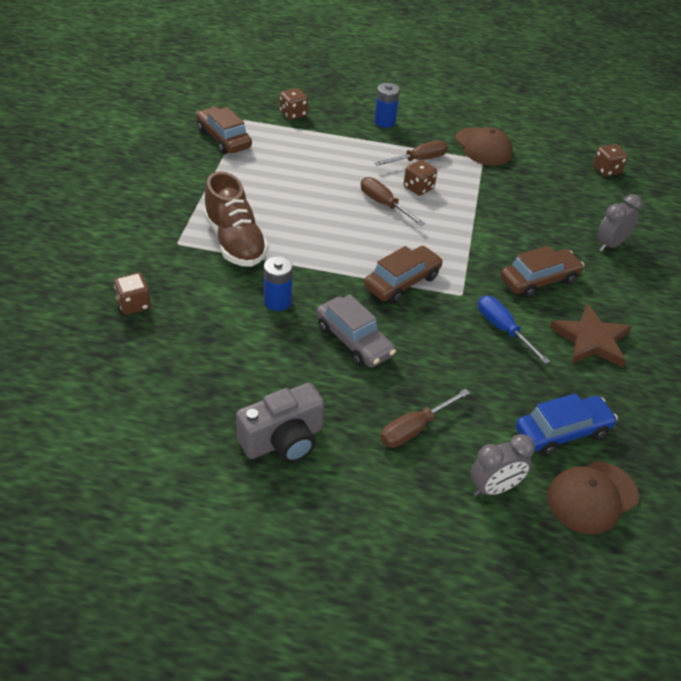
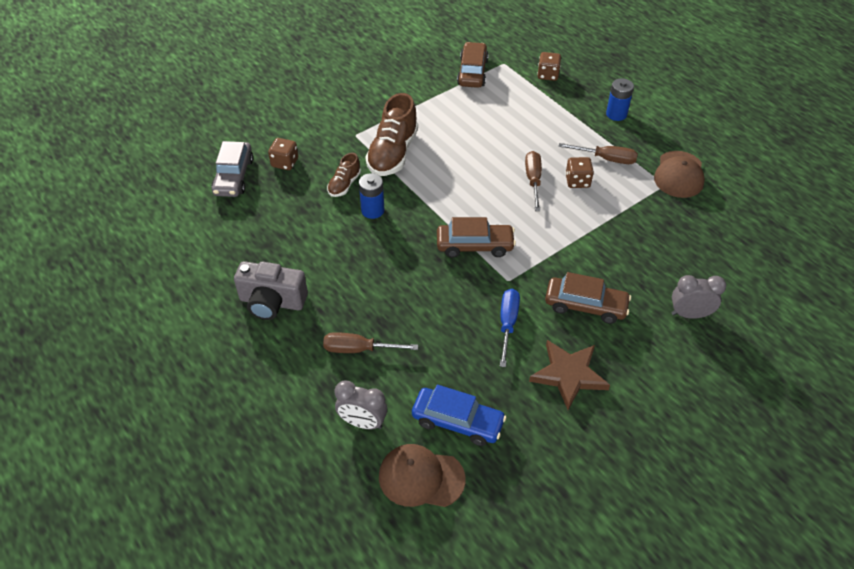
camera: 45 degrees right, 5 degrees up
grey car [316,294,396,367] -> grey car moved to [211,141,254,197]
brown dice [593,144,628,176] -> none
none -> brown shoe [327,153,361,197]

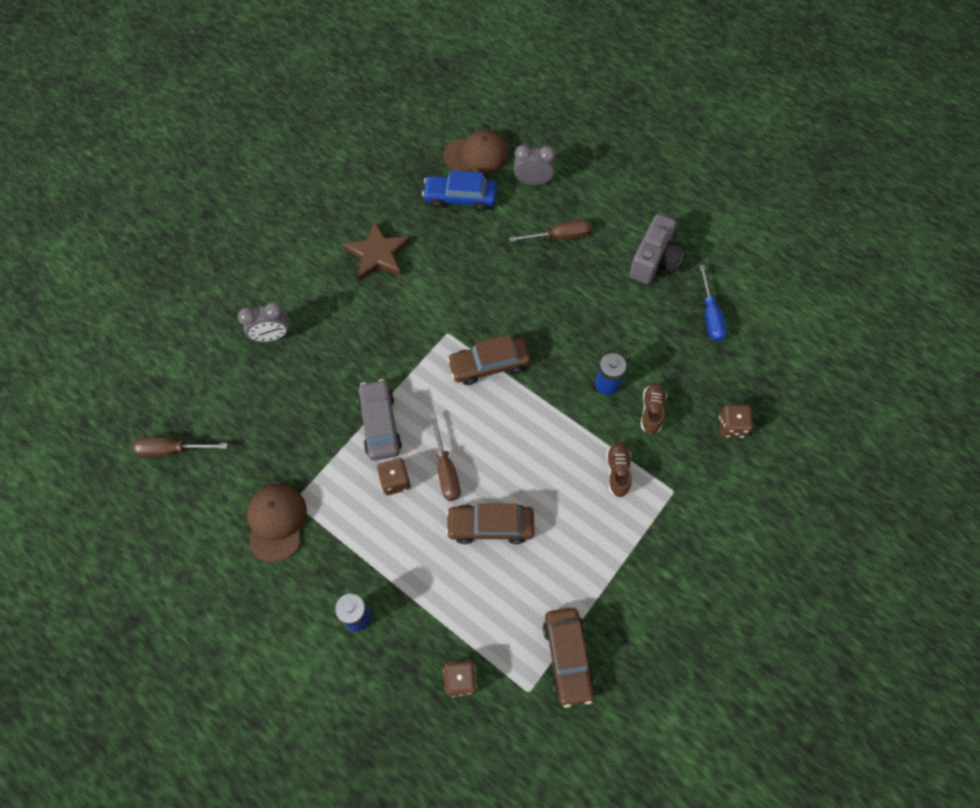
camera: 165 degrees right, 15 degrees up
grey car [211,141,254,197] -> grey car moved to [357,379,402,460]
grey camera [234,261,308,320] -> grey camera turned 120 degrees clockwise [629,214,685,284]
brown shoe [365,93,418,176] -> brown shoe [606,442,632,497], size x0.53
blue screwdriver [500,289,520,367] -> blue screwdriver moved to [699,265,727,342]
brown car [545,272,631,324] -> brown car moved to [446,504,534,544]
brown screwdriver [558,143,638,164] -> brown screwdriver moved to [132,437,228,457]

